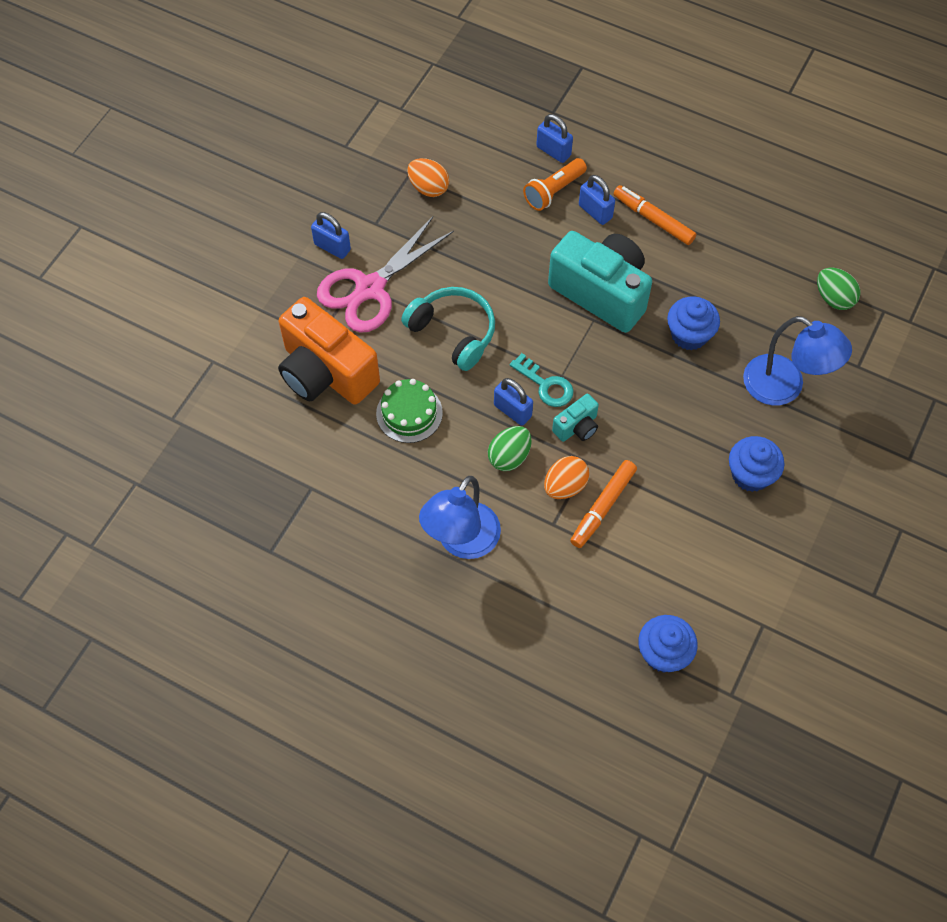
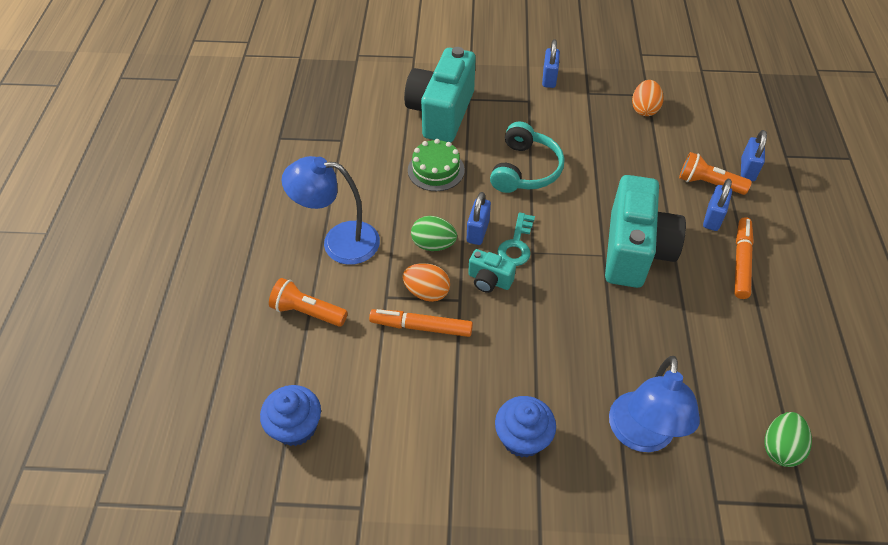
camera: 65 degrees right, 10 degrees down
orange camera [278,297,380,405] -> turquoise camera [404,47,476,142]
pink scissors [317,217,454,333] -> none
blue cupcake [667,296,720,350] -> none
none -> orange flashlight [269,278,348,327]

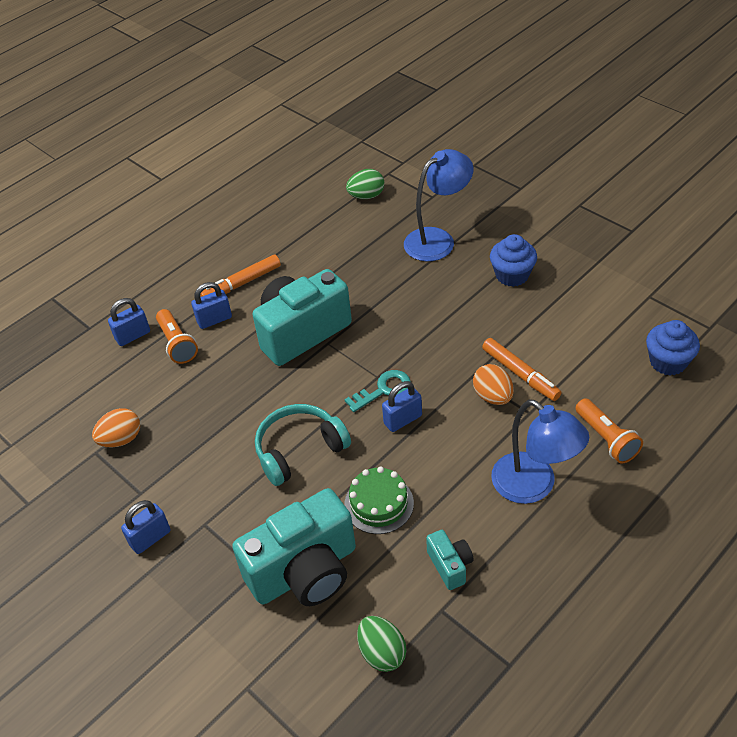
camera: 135 degrees left, 5 degrees down
green egg [411,216,457,251] -> green egg moved to [357,616,407,672]
turquoise camera [468,249,516,293] -> turquoise camera moved to [426,530,474,590]

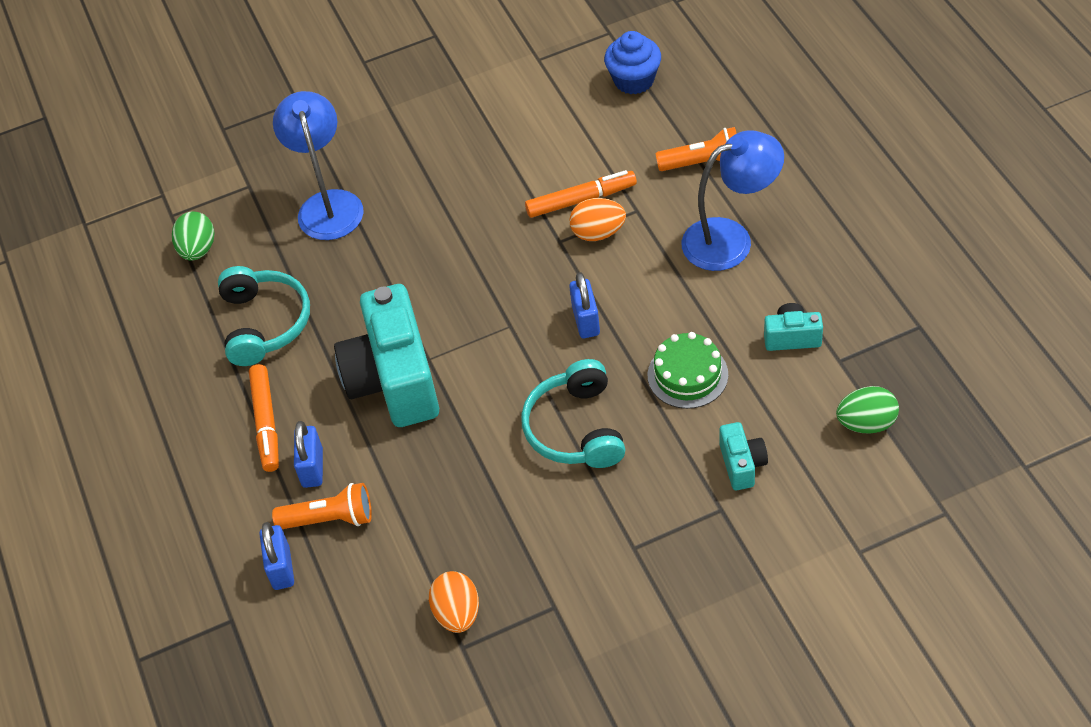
camera: 65 degrees left, 5 degrees up
blue padlock [121,500,171,554] -> none
turquoise camera [232,488,356,606] -> turquoise camera [720,422,768,490], size x0.45
turquoise key [344,370,411,412] -> none
blue cupcake [490,234,537,287] -> none
none -> turquoise headphones [218,266,310,366]

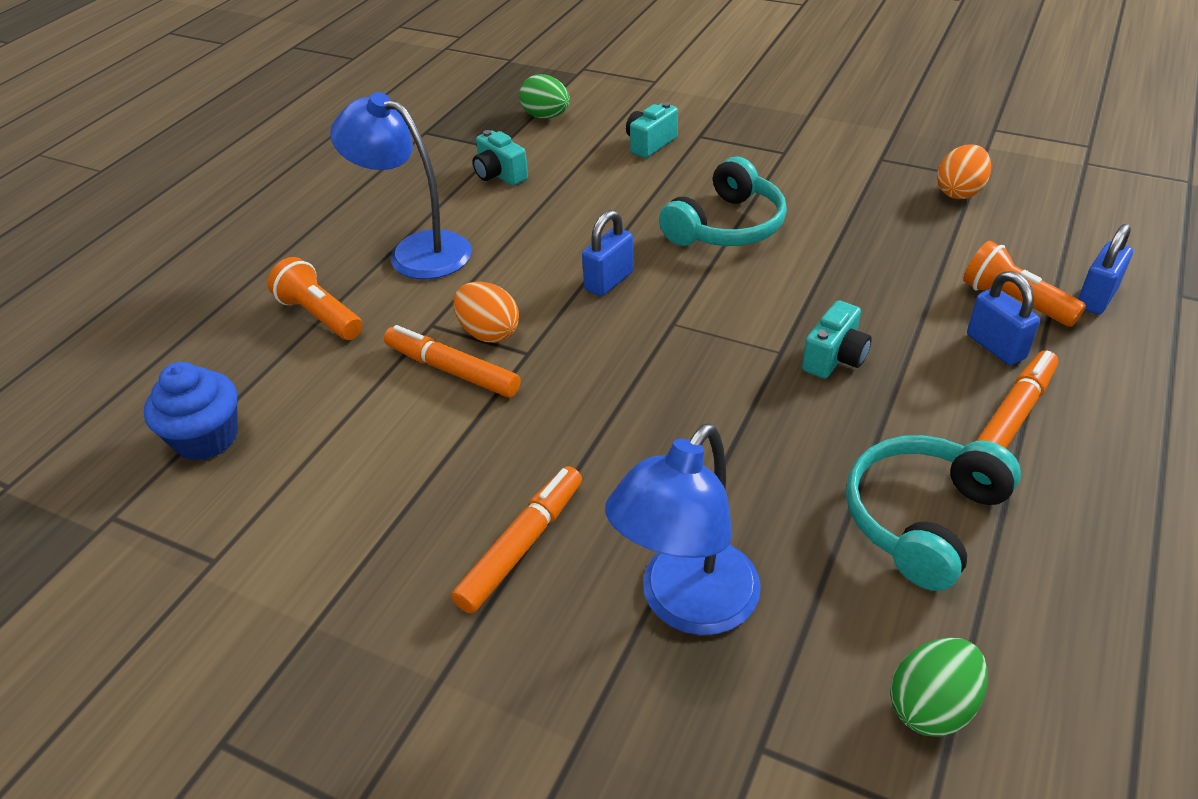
camera: 135 degrees left, 10 degrees down
blue padlock [294,421,323,488] -> blue padlock turned 75 degrees counterclockwise [967,271,1040,365]
turquoise camera [334,284,439,427] -> turquoise camera [802,300,872,379], size x0.45
green cake [647,332,728,409] -> none
none -> orange marker [451,466,582,614]

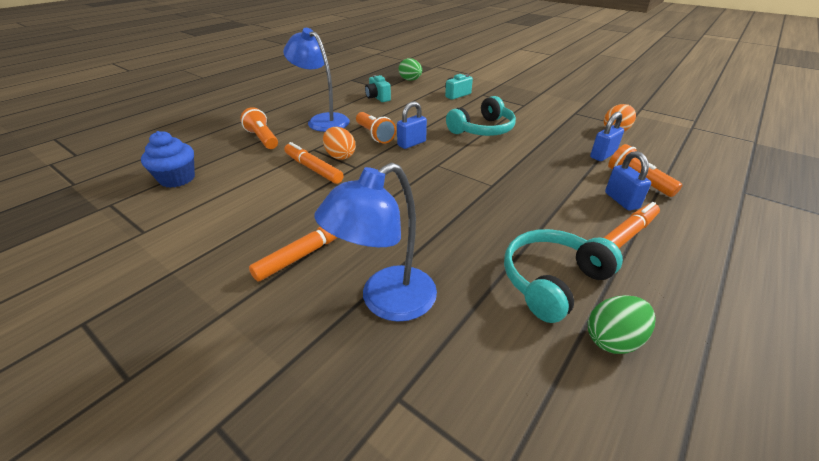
camera: 10 degrees right, 5 degrees down
turquoise camera [802,300,872,379] -> none
green egg [890,638,988,737] -> green egg moved to [588,295,656,354]
blue padlock [1078,224,1133,314] -> blue padlock moved to [590,112,624,161]
none -> orange flashlight [356,112,396,144]

